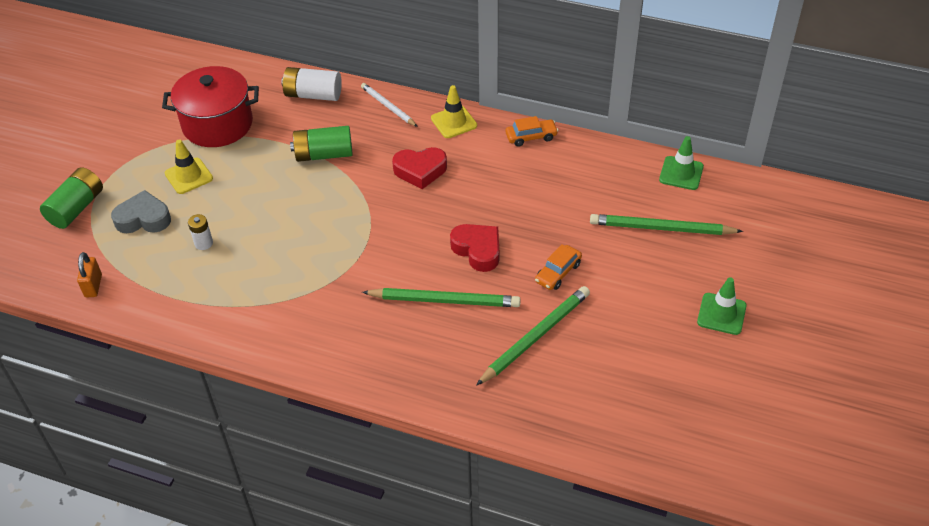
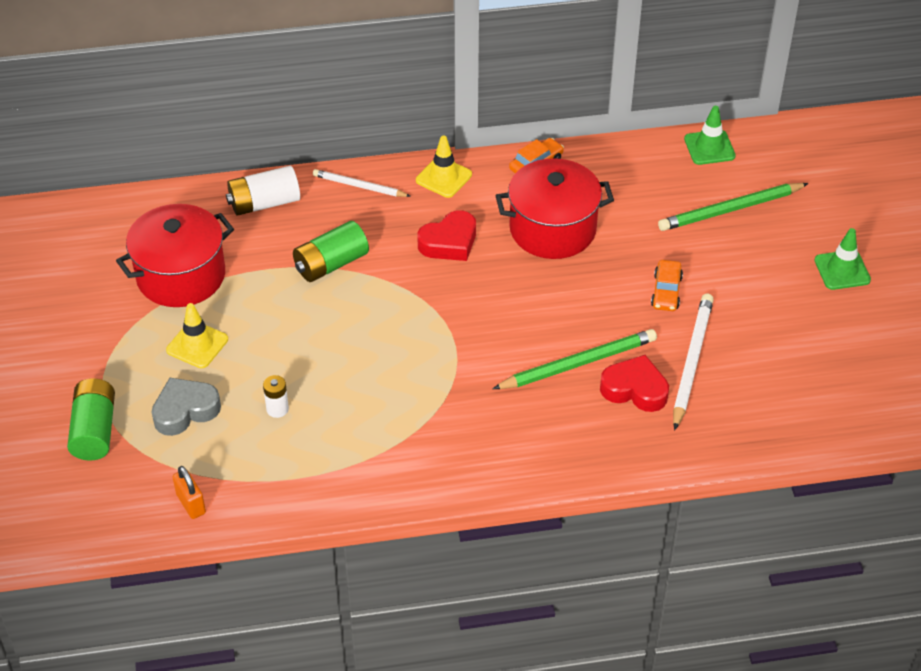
camera: 30 degrees left, 0 degrees up
red heart [450,224,499,272] -> red heart moved to [600,355,669,412]
green pencil [476,286,590,386] -> white pencil [673,294,714,430]
none -> red pot [495,158,614,259]

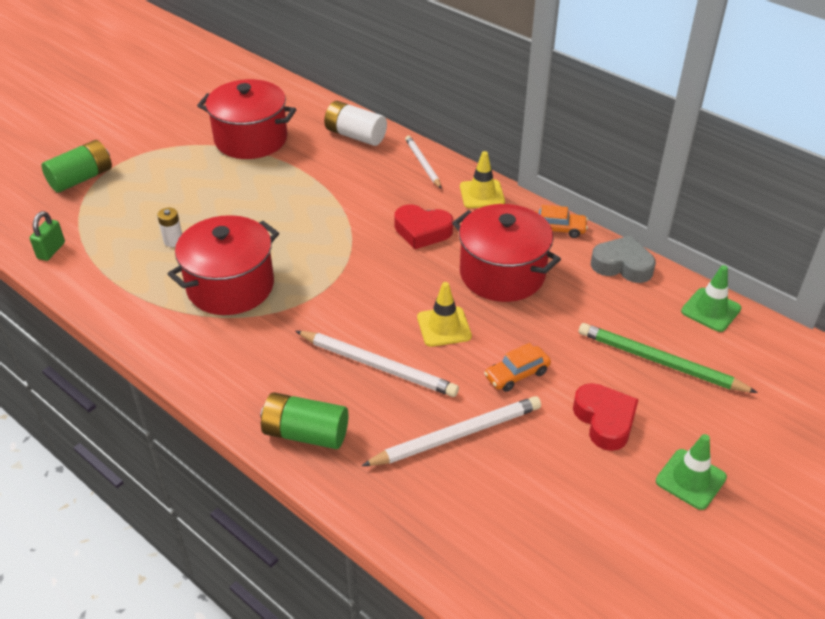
camera: 50 degrees right, 5 degrees down
grey heart [151,378,221,436] -> grey heart moved to [591,236,656,283]
yellow traffic cone [166,303,228,368] -> yellow traffic cone moved to [417,282,472,347]
orange padlock [173,466,206,519] -> green padlock [30,211,65,261]
green battery [293,221,369,282] -> green battery moved to [260,392,348,449]
green pencil [492,329,657,389] -> white pencil [296,331,459,397]
red heart [600,355,669,412] -> red heart moved to [573,383,639,451]
none -> red pot [168,215,279,315]

